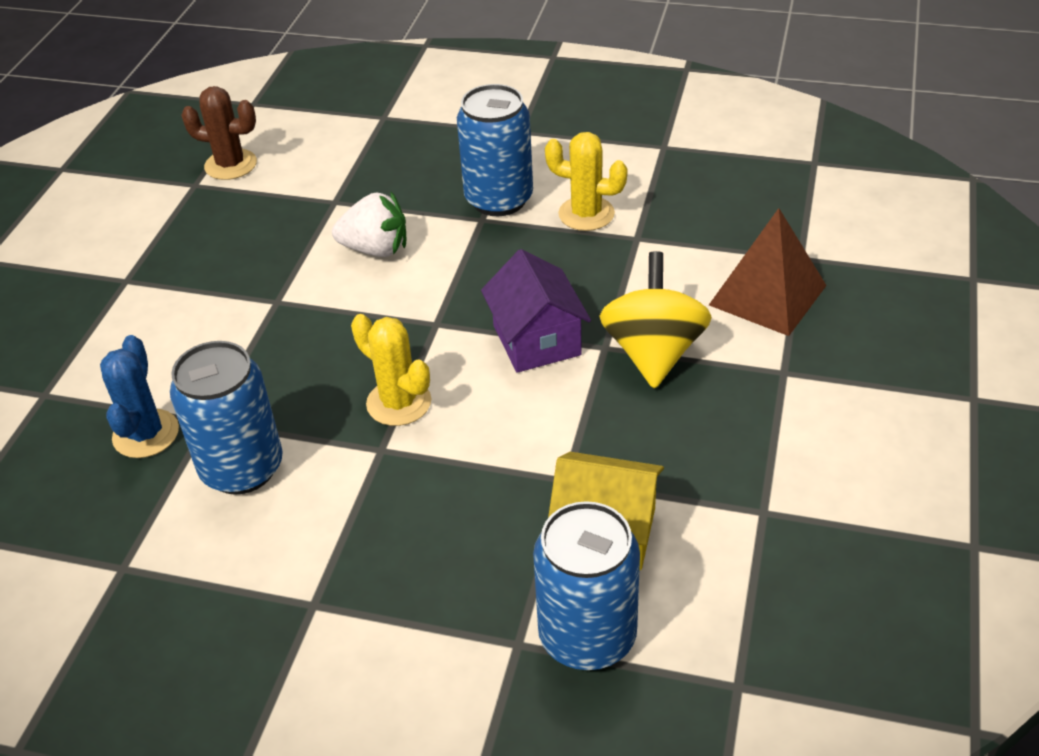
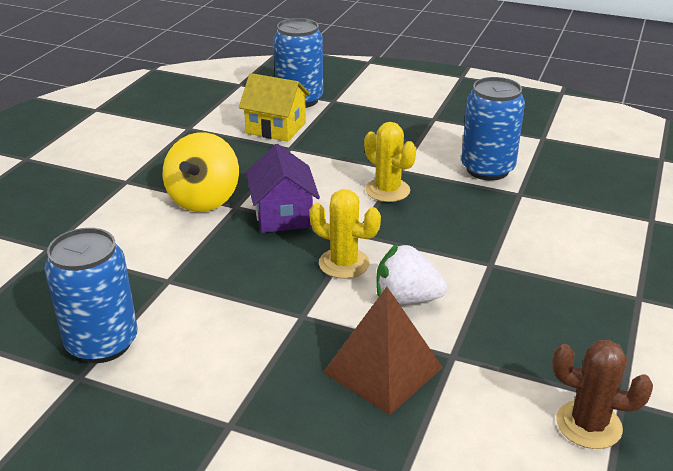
camera: 175 degrees left, 10 degrees down
blue cactus [100,335,179,458] -> none
blue can [457,84,533,216] -> blue can moved to [44,228,137,363]
yellow cactus [545,132,628,231] -> yellow cactus moved to [309,189,381,279]
brown pyramid [709,208,827,336] -> brown pyramid moved to [323,287,443,415]

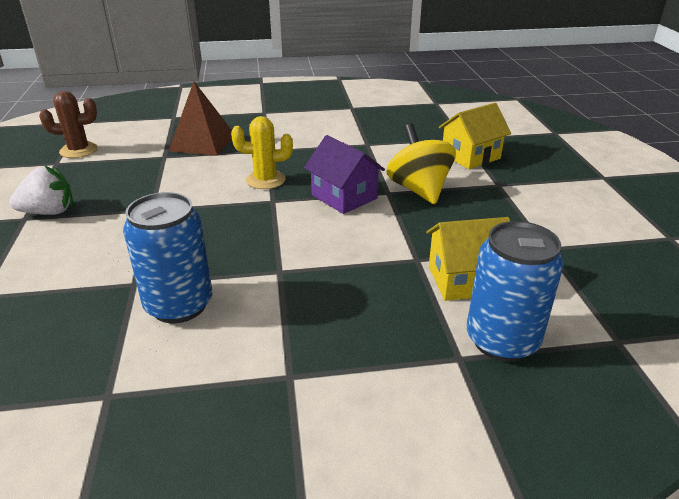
camera: 150 degrees right, 0 degrees up
blue can [44,228,137,363] -> none
yellow cactus [364,122,416,202] -> none
white strawberry [376,243,447,304] -> white strawberry moved to [9,166,73,215]
none -> yellow house [439,103,511,169]

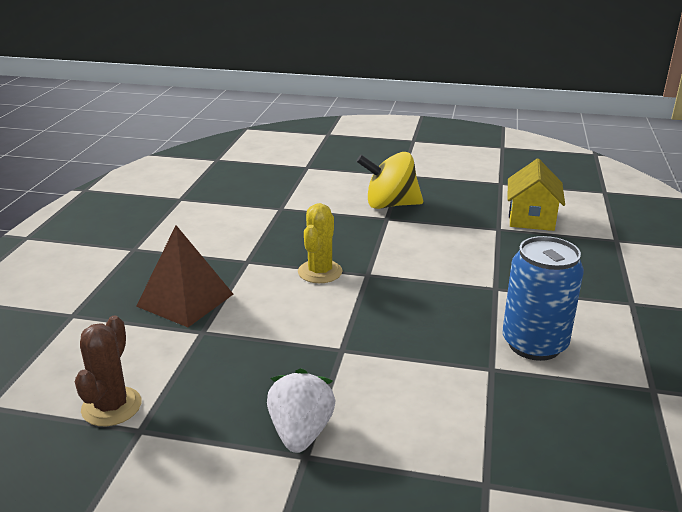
camera: 70 degrees left, 5 degrees down
purple house [304,135,385,214] -> none
yellow house [439,103,511,169] -> none
blue can [467,221,564,362] -> none

